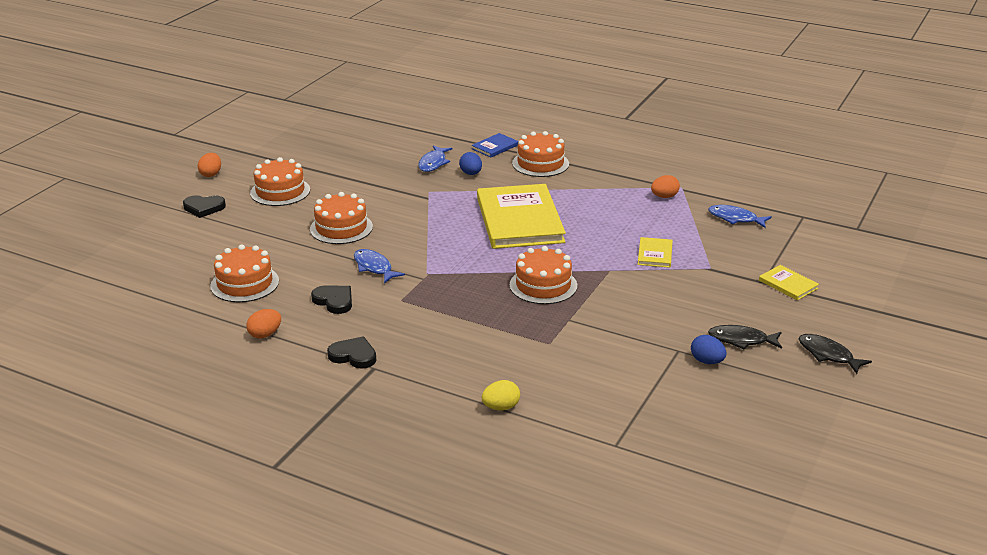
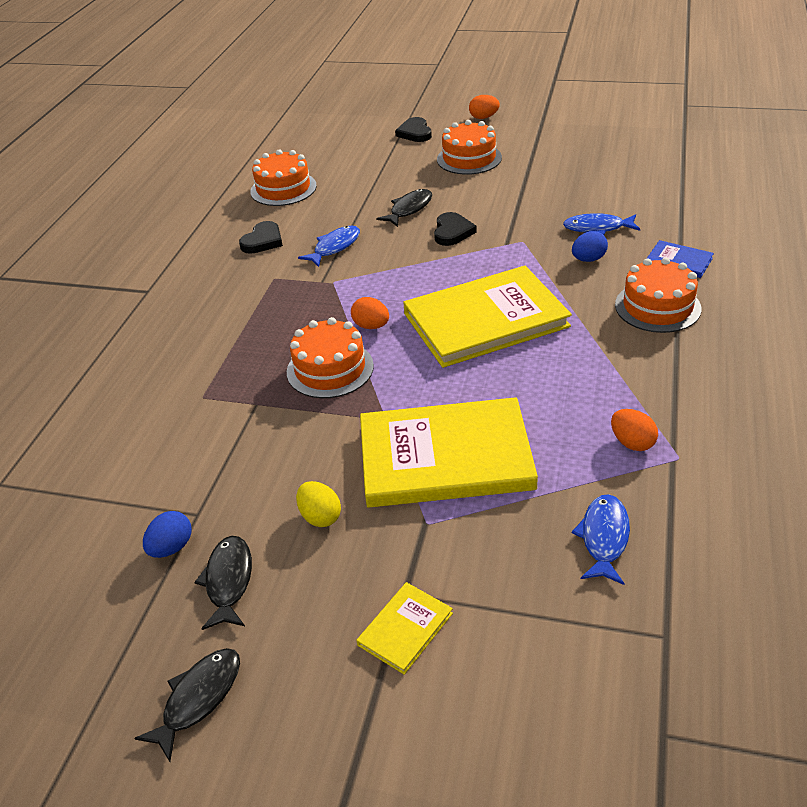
camera: 80 degrees right, 10 degrees up
orange egg [246,309,281,338] -> orange egg moved to [351,297,389,329]
orange cake [310,192,373,244] -> black fish [376,189,432,227]
black heart [327,336,376,369] -> black heart moved to [434,212,477,246]
yellow egg [482,380,520,410] -> yellow egg moved to [296,481,341,527]
yellow book [638,237,673,268] -> yellow book [360,397,538,507], size x2.33

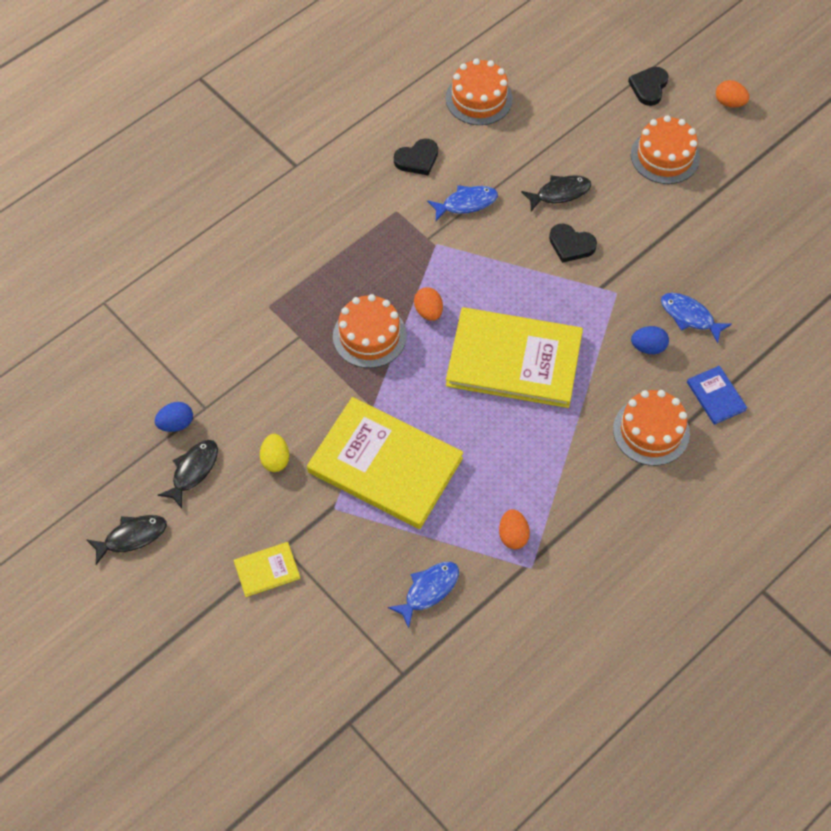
camera: 30 degrees right, 20 degrees up
black heart [434,212,477,246] -> black heart turned 75 degrees clockwise [549,223,597,263]

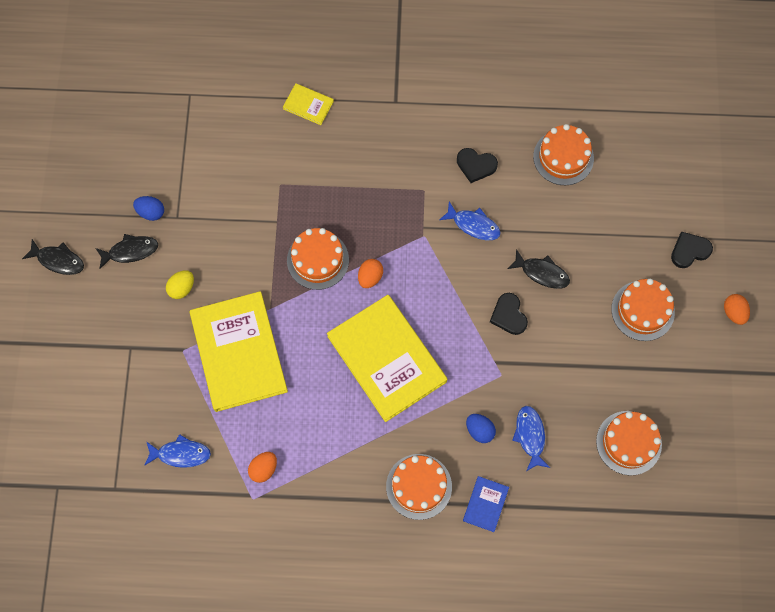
camera: 45 degrees right, 10 degrees up
yellow book [234,542,300,597] -> yellow book moved to [283,83,334,125]
none -> orange cake [596,411,662,475]

